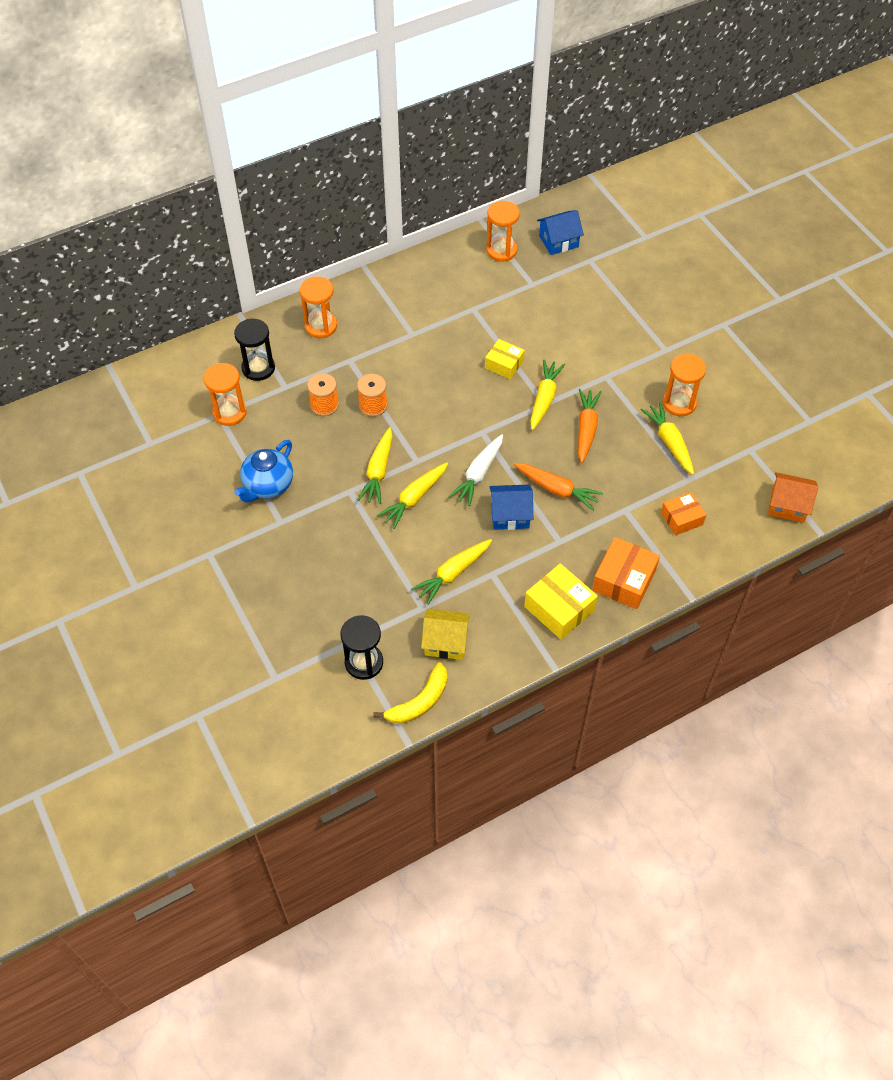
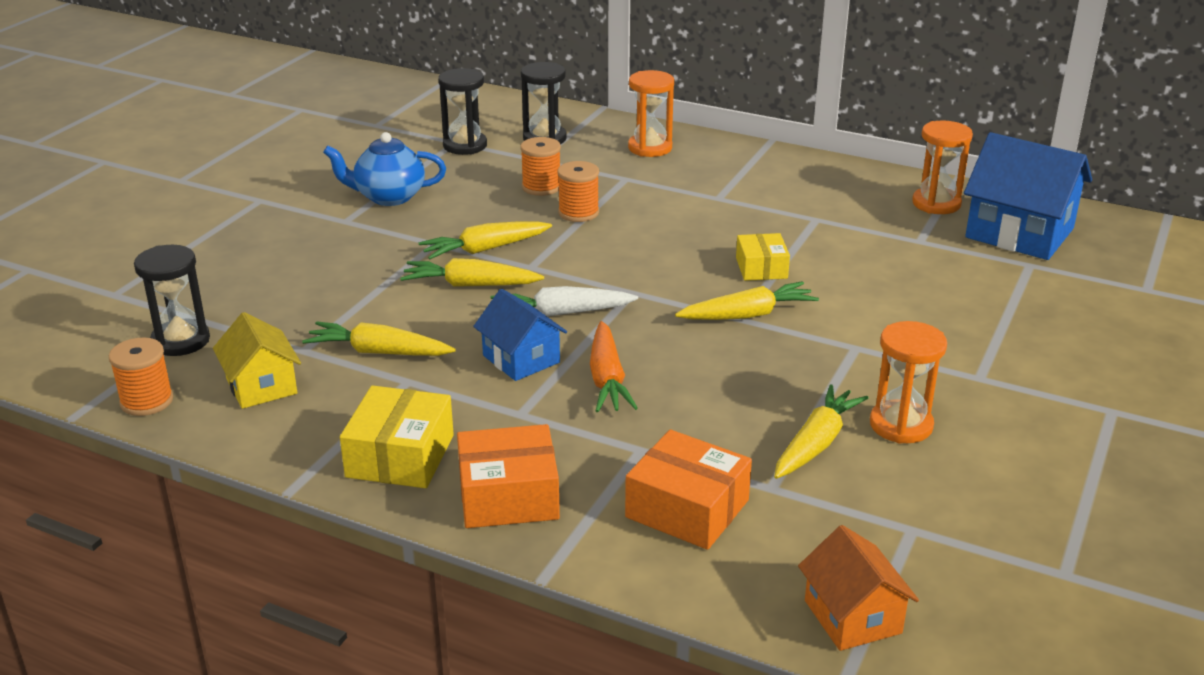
camera: 55 degrees right, 25 degrees down
orange hourglass [204,363,247,426] -> black hourglass [438,68,487,155]
yellow banana [373,662,447,724] -> orange spool [109,338,173,416]
blue house [537,210,584,255] -> blue house [964,132,1092,260], size x1.70
orange carrot [578,389,602,463] -> none
orange box [661,492,706,535] -> orange box [625,430,752,550], size x1.54

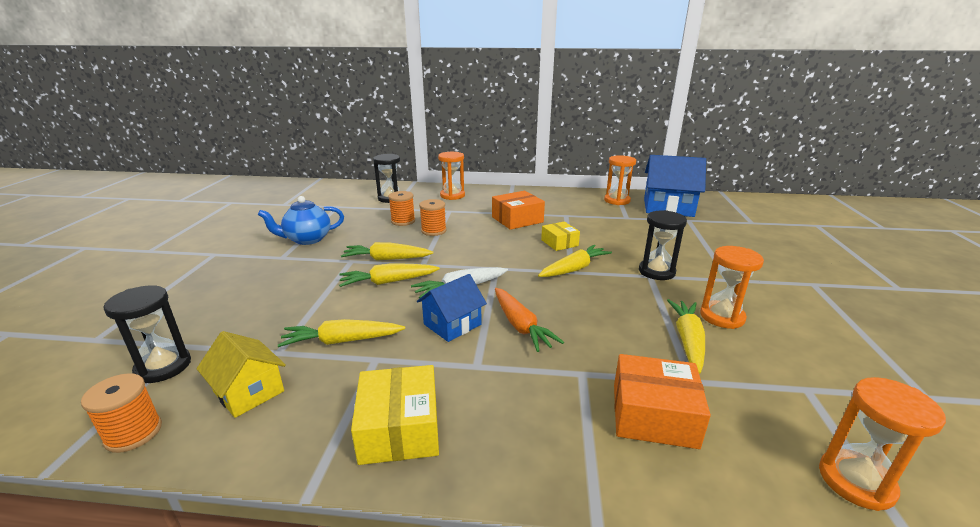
camera: 20 degrees left, 5 degrees down
yellow carrot [419,222,552,260] -> yellow carrot turned 45 degrees clockwise [341,242,434,261]
black hourglass [438,68,487,155] -> black hourglass moved to [639,210,687,280]
orange box [457,424,560,528] -> orange box moved to [492,191,545,230]
blue house [473,289,567,381] -> blue house turned 75 degrees counterclockwise [417,274,487,342]
orange house [798,525,919,651] -> orange hourglass [819,377,946,511]

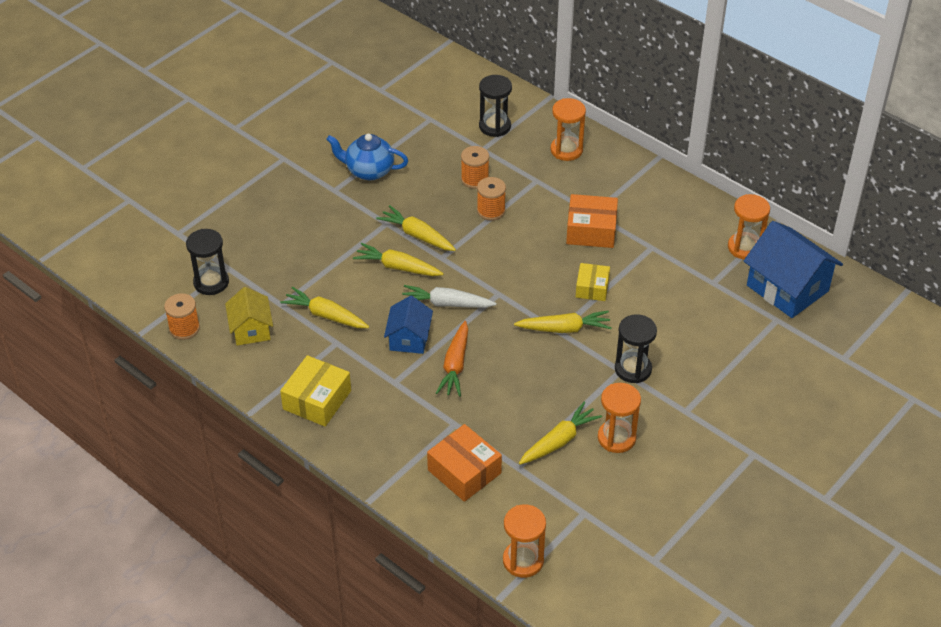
camera: 35 degrees right, 20 degrees up
blue house [417,274,487,342] -> blue house turned 75 degrees counterclockwise [384,296,433,354]

